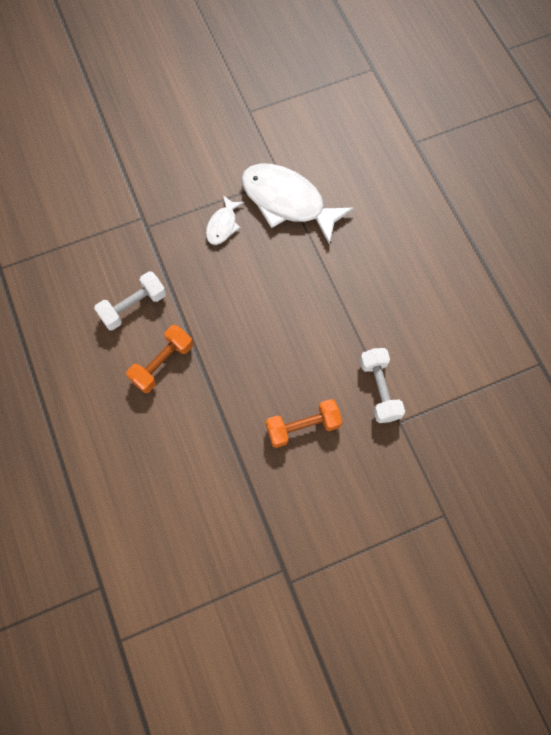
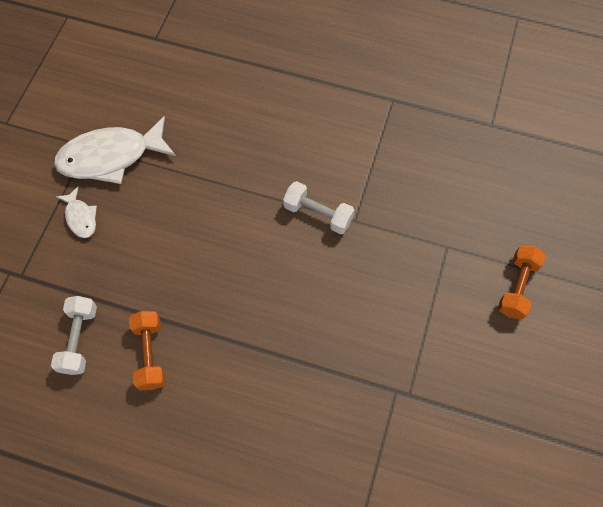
camera: 50 degrees left, 5 degrees down
orange dumbbell [266,399,342,448] -> orange dumbbell moved to [498,245,546,320]

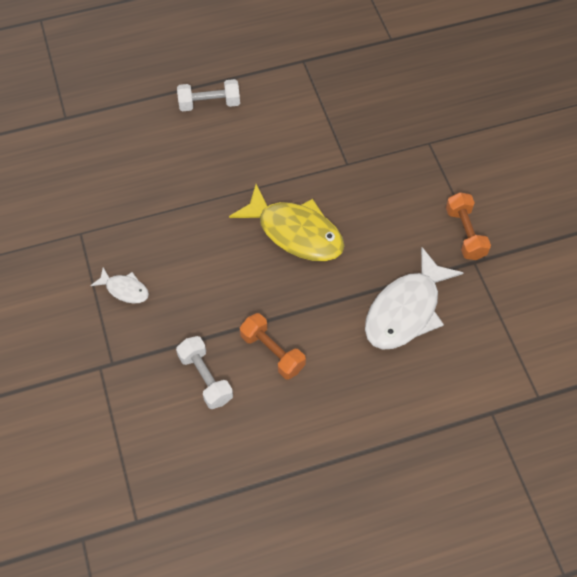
camera: 35 degrees left, 5 degrees down
white fish [54,116,176,184] -> white fish moved to [365,247,463,350]
white dumbbell [283,181,355,234] -> white dumbbell moved to [177,79,240,112]
orange dumbbell [498,245,546,320] -> orange dumbbell moved to [446,192,491,260]
none -> yellow fish [229,184,344,261]

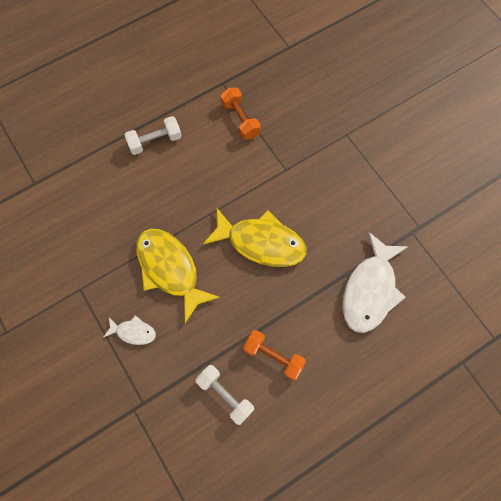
camera: 15 degrees left, 10 degrees up
orange dumbbell [446,192,491,260] -> orange dumbbell moved to [221,87,261,140]
none -> yellow fish [136,229,220,323]

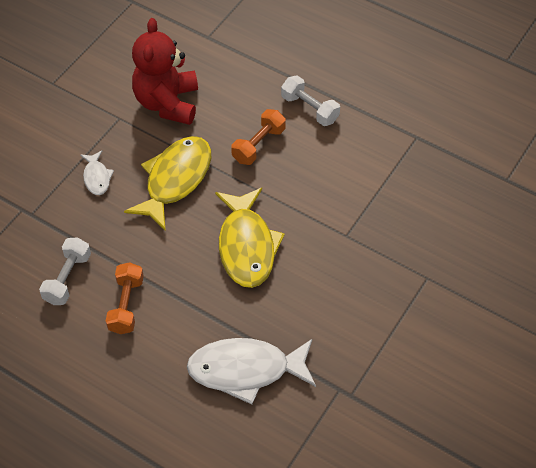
camera: 65 degrees right, 15 degrees down
orange dumbbell [221,87,261,140] -> orange dumbbell moved to [231,109,286,165]
none -> red teddy bear [132,18,198,125]

